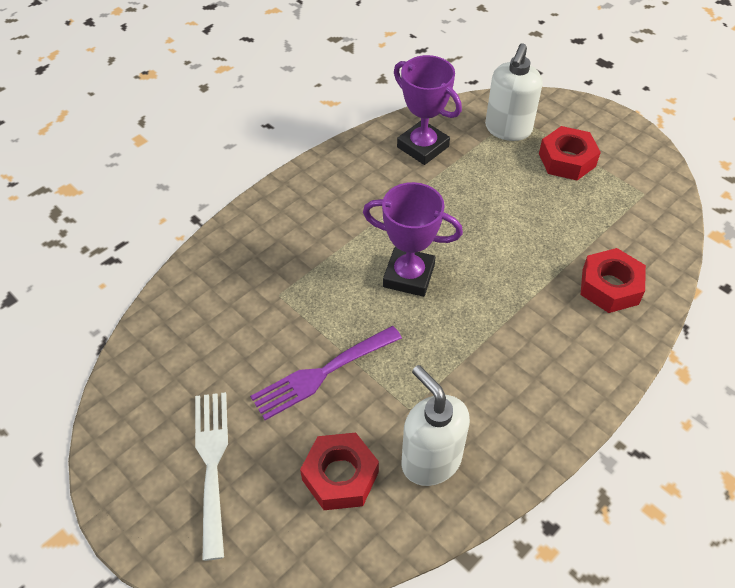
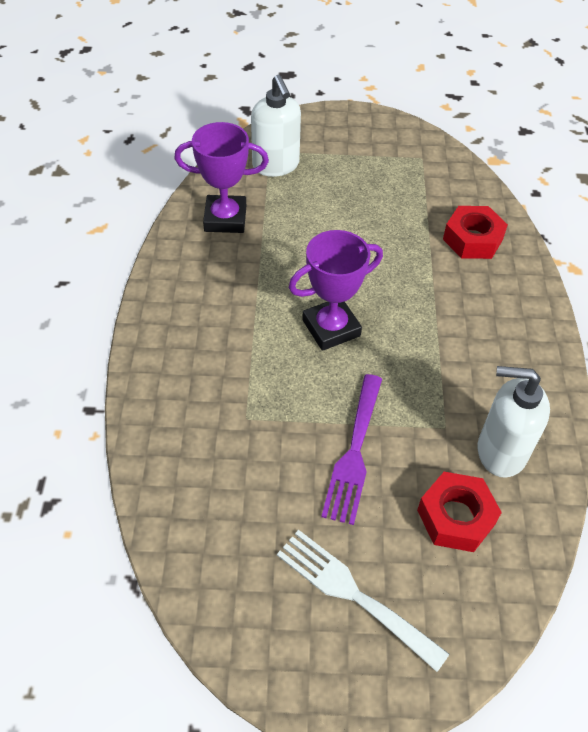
camera: 45 degrees left, 0 degrees up
red nut [539,126,601,180] -> none

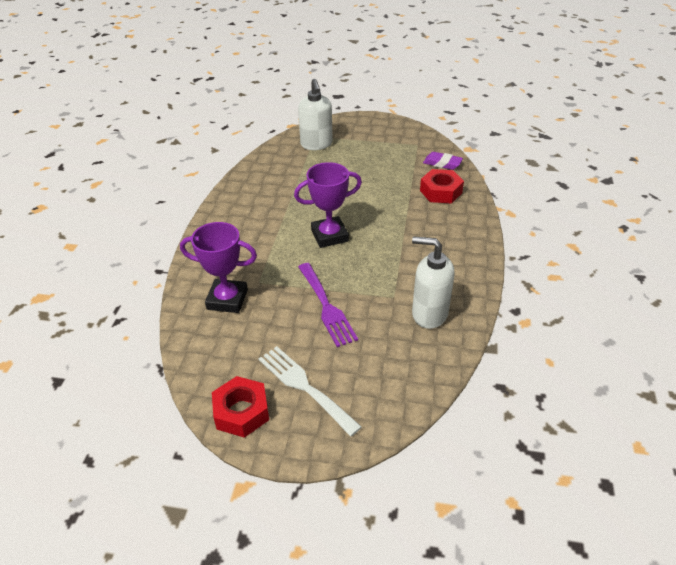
camera: 10 degrees right, 10 degrees down
purple trophy [174,122,269,233] -> purple trophy moved to [180,222,257,313]
purple fork [321,374,382,525] -> purple fork turned 45 degrees counterclockwise [298,263,358,347]
red nut [417,472,502,552] -> red nut moved to [212,376,269,438]
none -> purple eraser [423,152,463,170]

